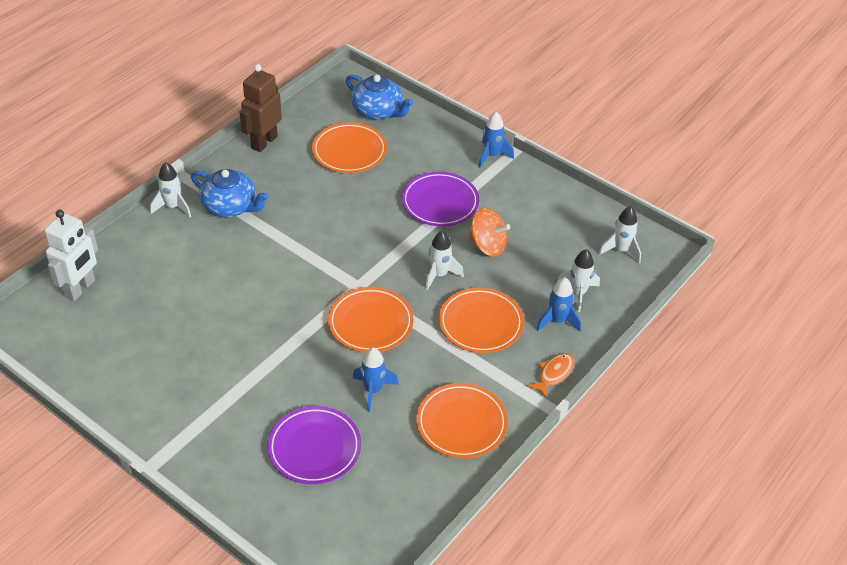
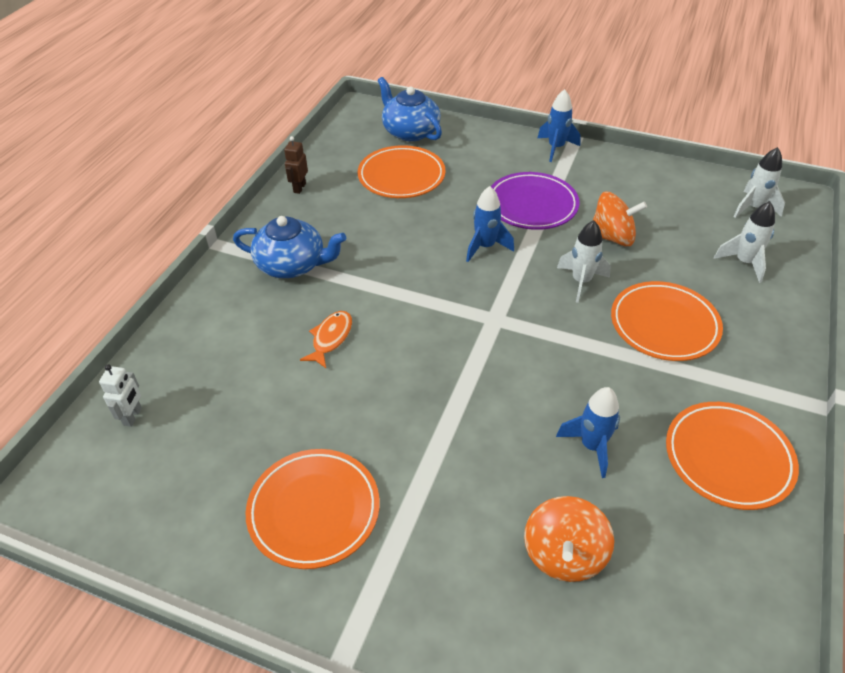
camera: 15 degrees left, 0 degrees up
white robot [44,210,98,301] -> white robot [99,364,142,427], size x0.51
white rocket [150,162,191,217] -> none
brown robot [240,64,282,152] -> brown robot [284,136,308,194], size x0.51
purple plate [267,406,361,484] -> orange spinning top [524,496,614,582]
orange plate [328,287,414,352] -> orange plate moved to [245,449,380,569]
blue teapot [346,75,414,119] -> blue teapot turned 150 degrees counterclockwise [378,77,442,142]
orange fish [527,353,574,398] -> orange fish moved to [300,311,352,368]
blue rocket [536,277,581,332] -> blue rocket moved to [466,186,514,262]

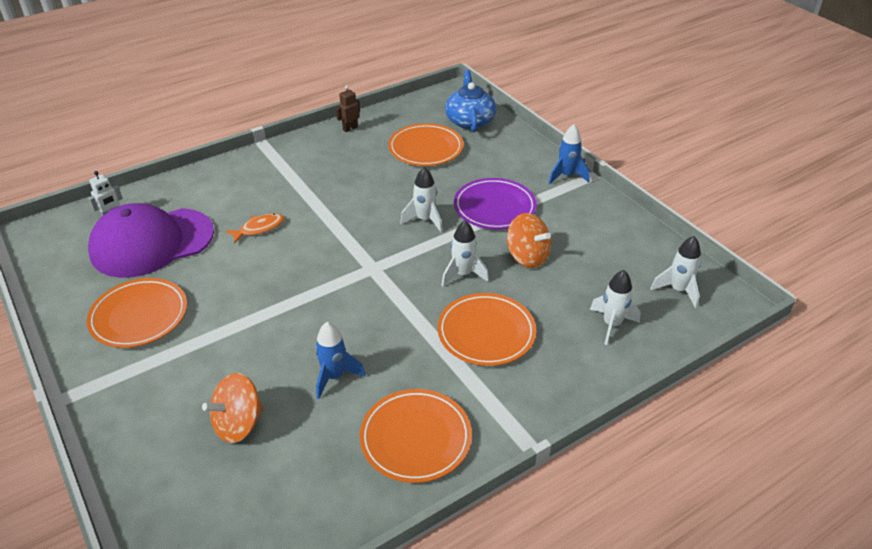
camera: 35 degrees right, 5 degrees down
blue teapot [233,216,347,278] -> none
blue rocket [466,186,514,262] -> white rocket [400,167,443,232]
none -> purple cap [88,203,214,278]

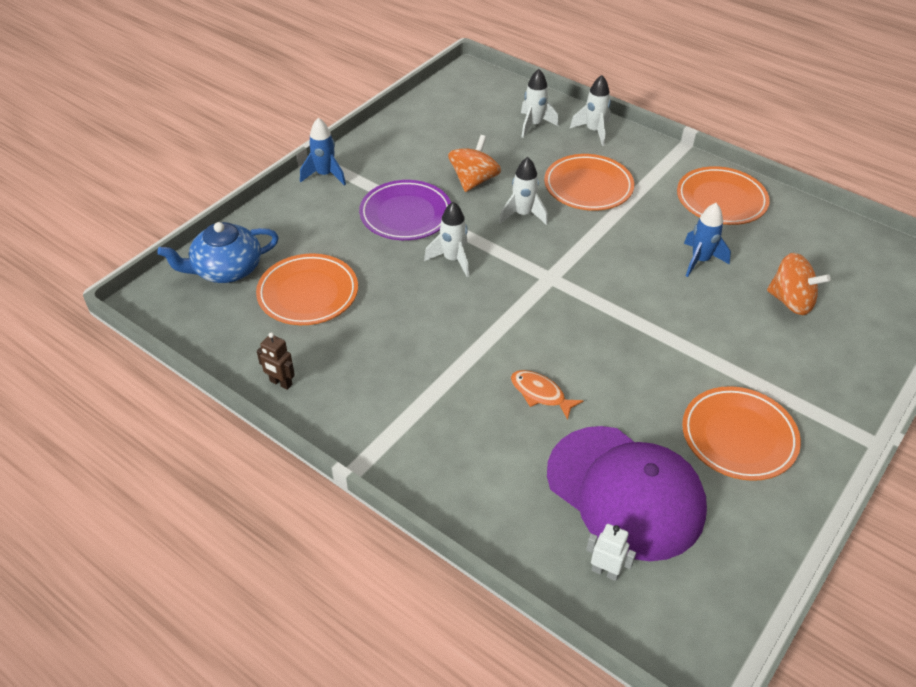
camera: 110 degrees left, 5 degrees up
white rocket [650,236,701,308] -> white rocket moved to [570,75,611,146]

